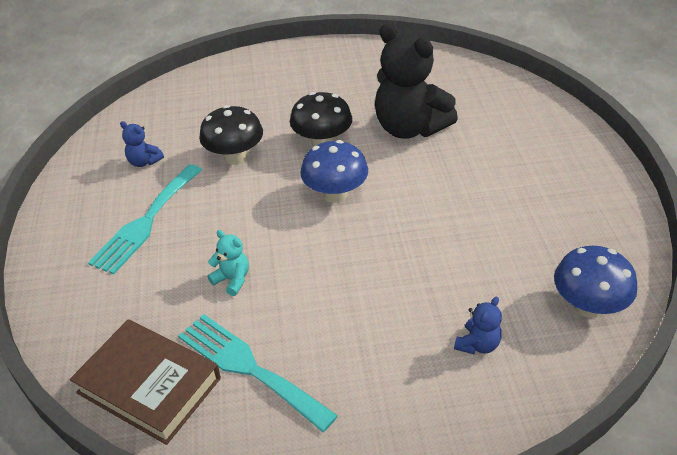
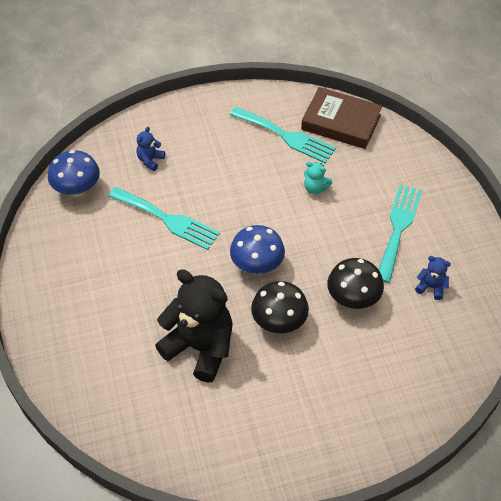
camera: 170 degrees right, 10 degrees up
none -> turquoise fork [108,187,220,250]

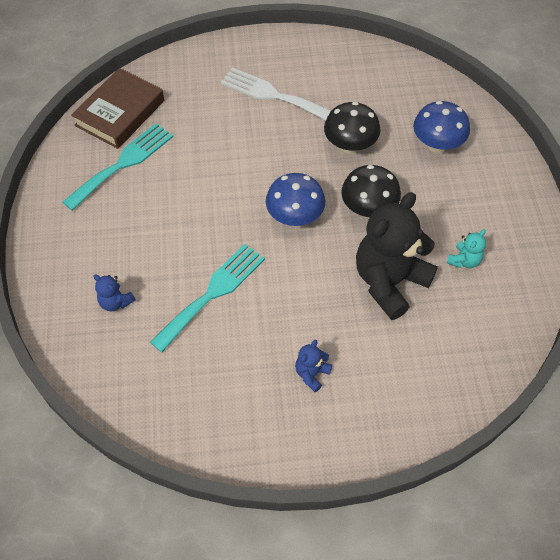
camera: 80 degrees left, 5 degrees up
blue mushroom [48,150,100,197] -> blue mushroom moved to [413,101,470,153]
turquoise teddy bear [304,161,332,194] -> turquoise teddy bear moved to [447,229,486,268]
turquoise fork [379,184,422,283] -> white fork [221,67,331,120]
blue teddy bear [415,256,451,300] -> blue teddy bear moved to [295,340,332,392]

